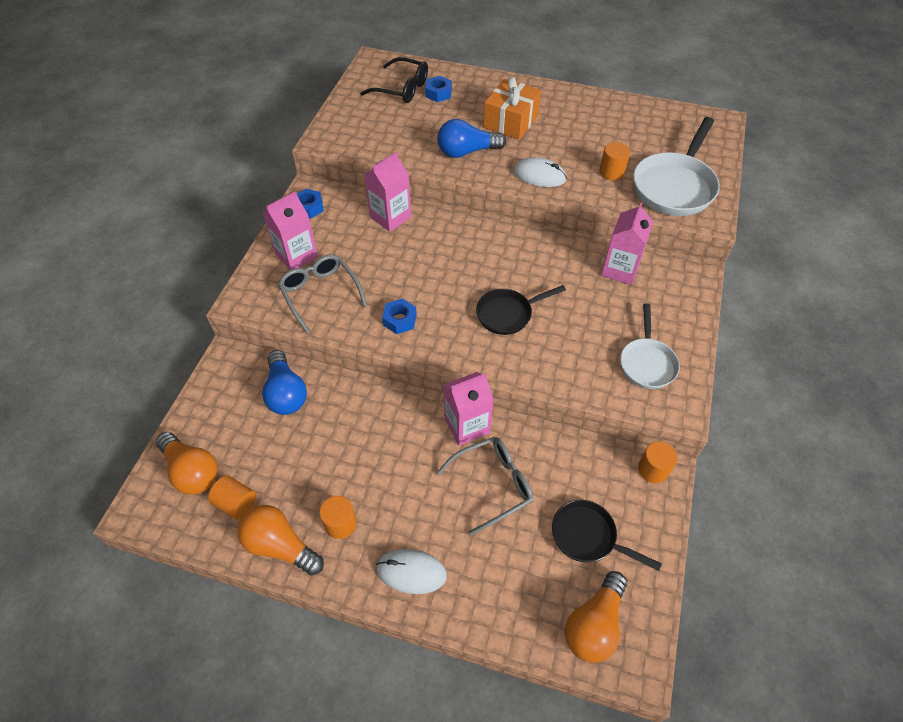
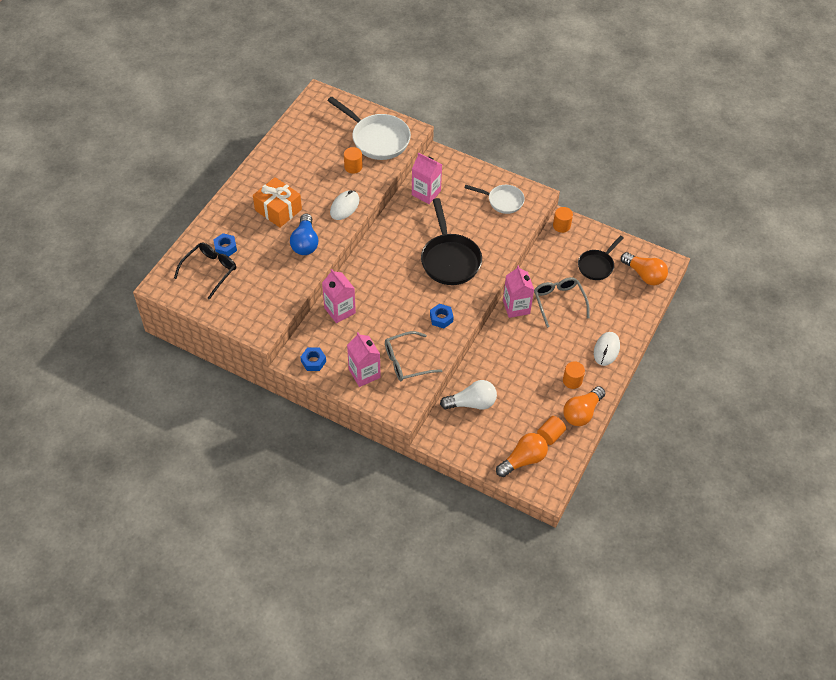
camera: 80 degrees left, 0 degrees up
blue light bulb [262,350,307,415] -> white light bulb [440,380,497,410]
black pan [476,285,566,335] -> black pan [421,198,482,285], size x1.64

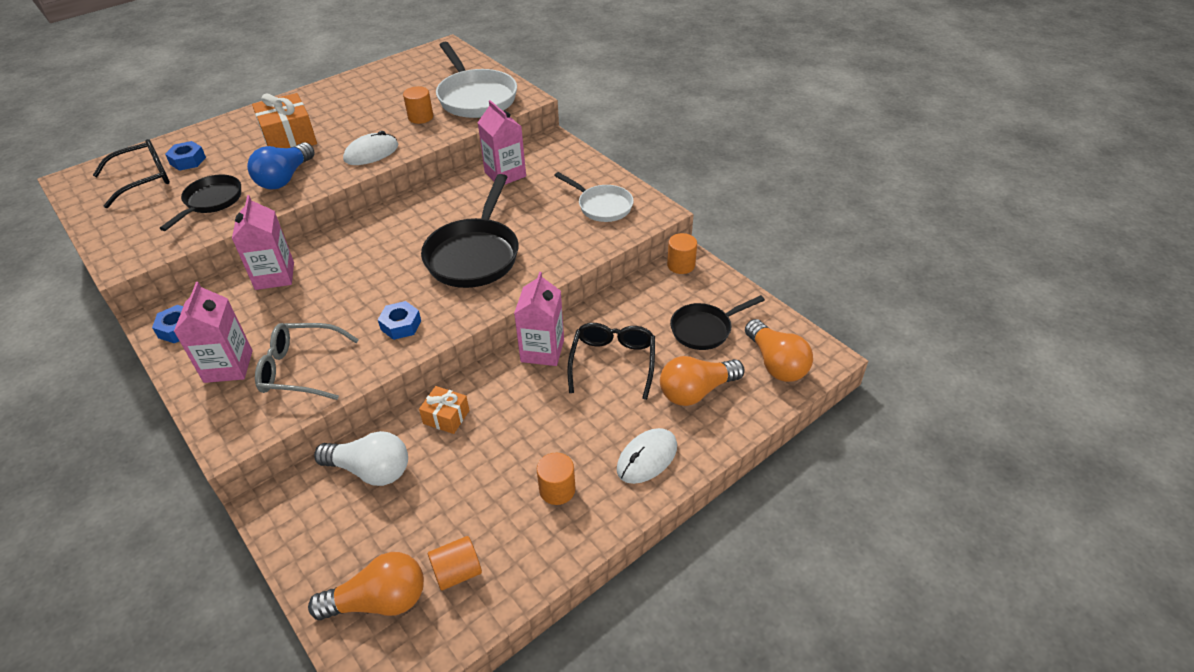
camera: 25 degrees right, 10 degrees down
grey glasses [534,277,590,328] -> black glasses [567,323,655,400]
orange light bulb [563,386,605,426] -> orange light bulb moved to [660,356,744,406]
none -> black pan [159,175,241,231]
none -> orange gift [419,386,469,434]

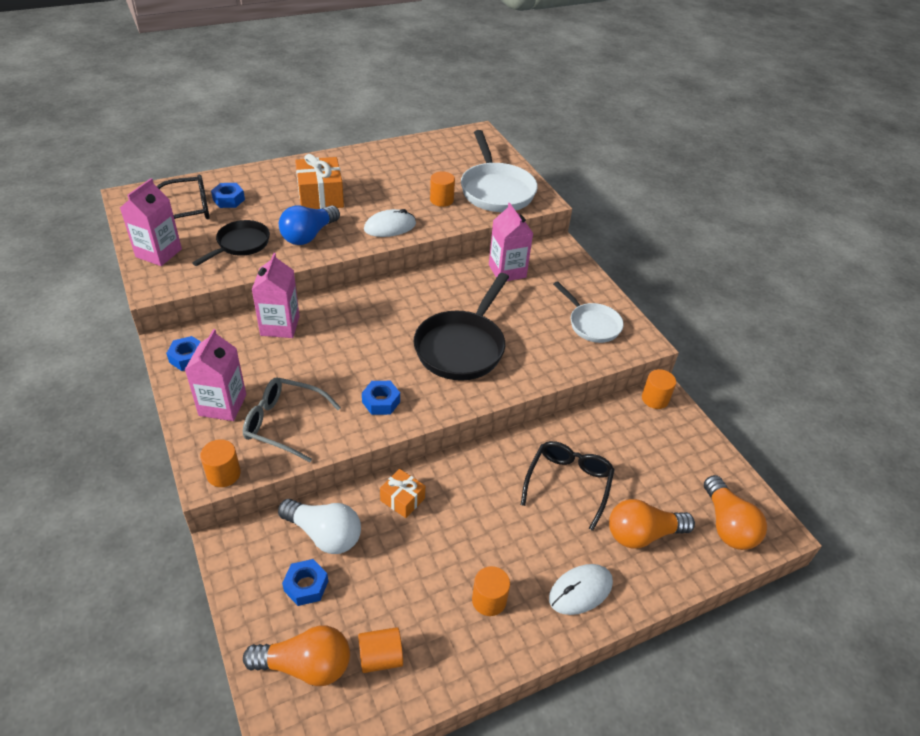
camera: 10 degrees right, 0 degrees up
pink carton [514,272,564,366] -> pink carton moved to [120,178,182,266]
black pan [670,295,765,350] -> none
none -> orange cylinder [200,439,241,487]
none -> blue nut [282,559,328,606]

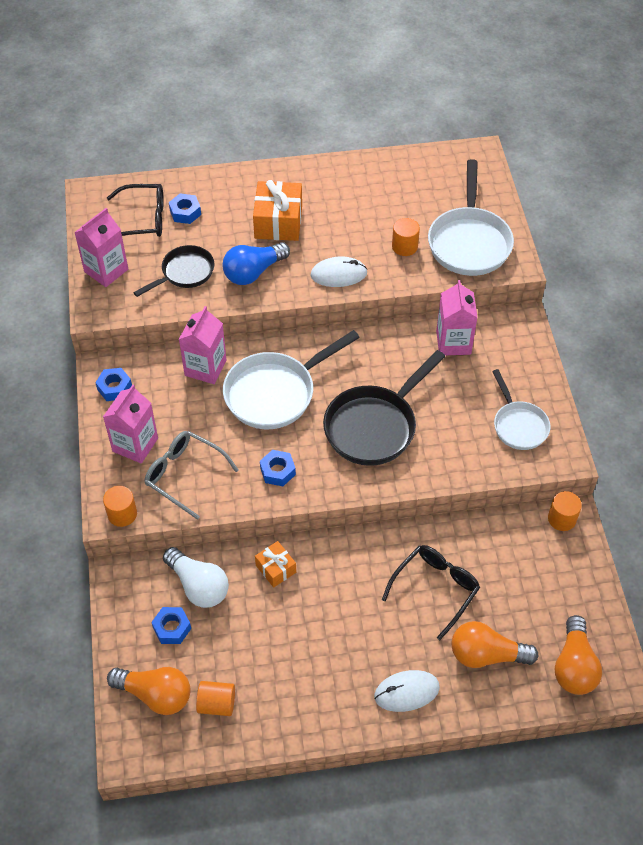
camera: 20 degrees right, 10 degrees up
orange cylinder [472,566,510,616] -> none
none -> white pan [223,330,360,429]

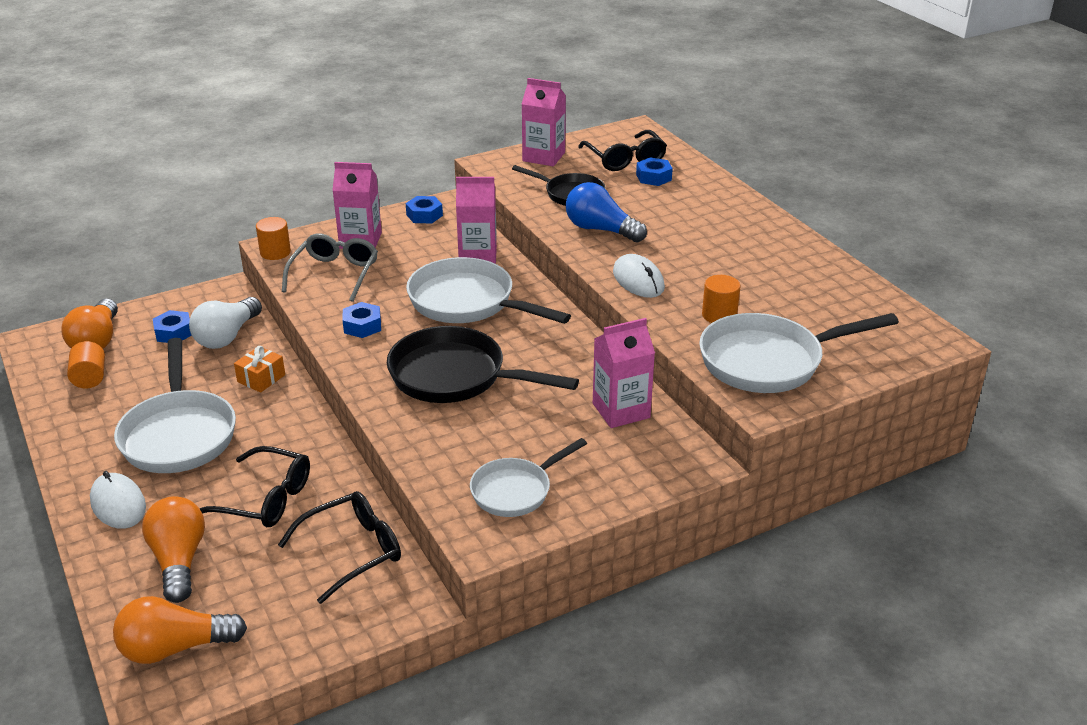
camera: 70 degrees right, 20 degrees down
orange gift [253,180,302,241] -> none
orange cylinder [548,491,582,531] -> none
none -> white pan [114,338,236,473]
none -> black glasses [278,491,401,604]

